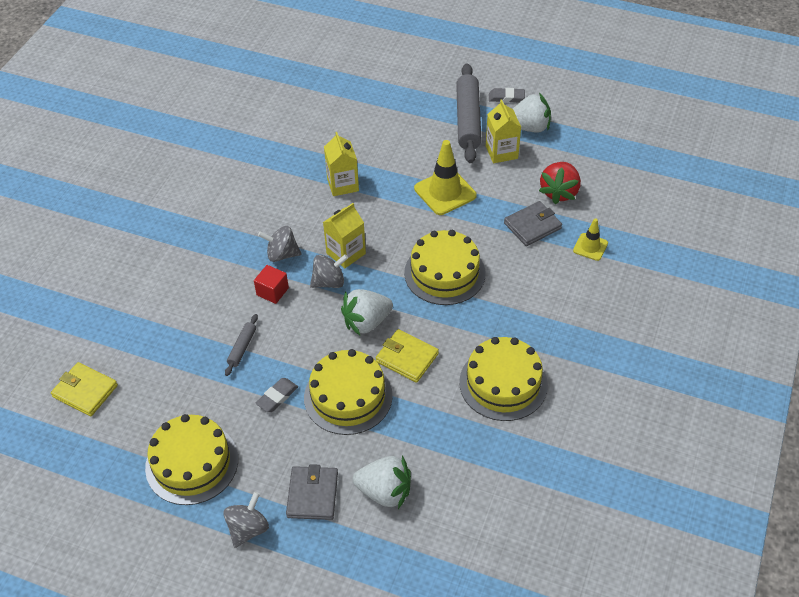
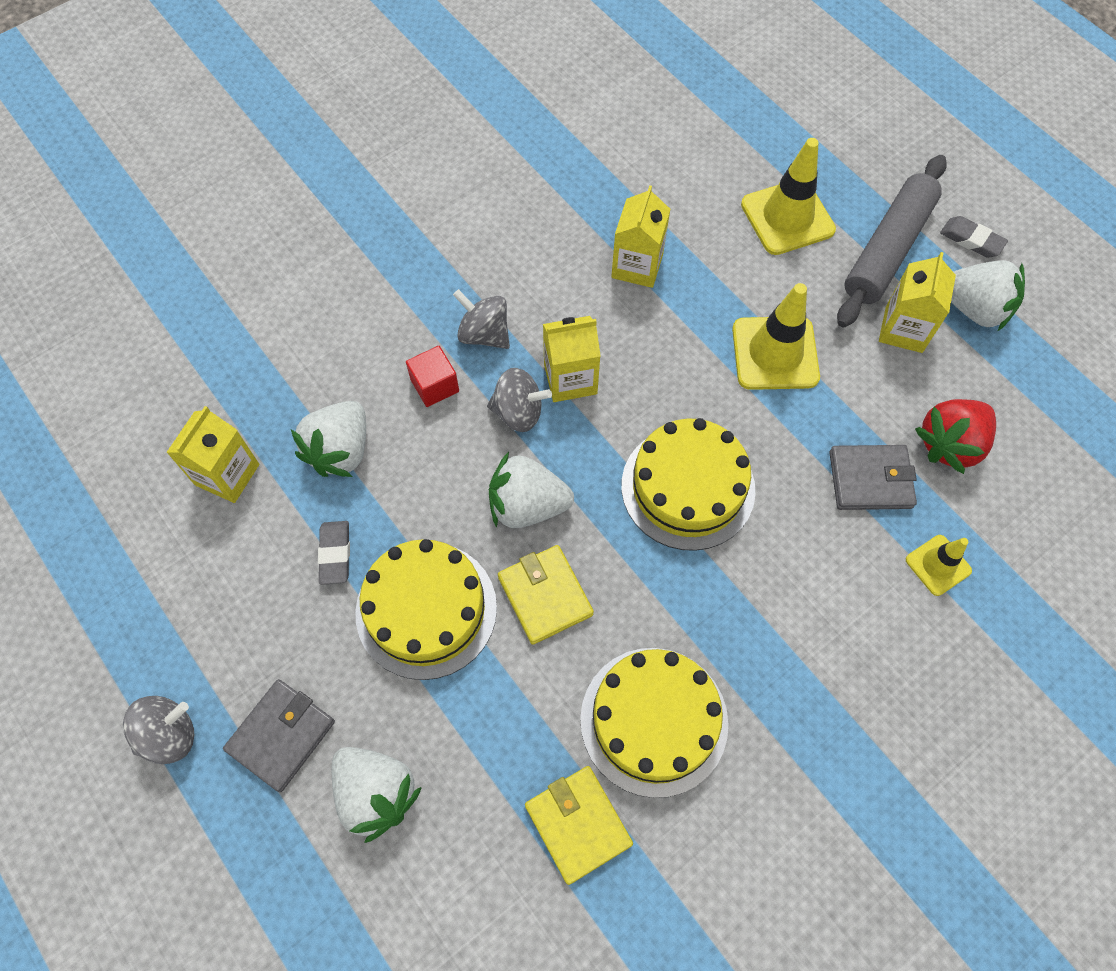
camera: 30 degrees right, 15 degrees up
yellow wallet [51,362,118,416] -> yellow wallet moved to [525,766,633,885]
yellow cake [145,414,238,505] -> none
grey rolling pin [225,314,258,376] -> white strawberry [291,401,366,477]
grey eraser [255,378,298,412] -> grey eraser turned 75 degrees counterclockwise [318,521,350,585]
none -> yellow carton [166,406,259,503]
none -> yellow traffic cone [741,138,836,255]

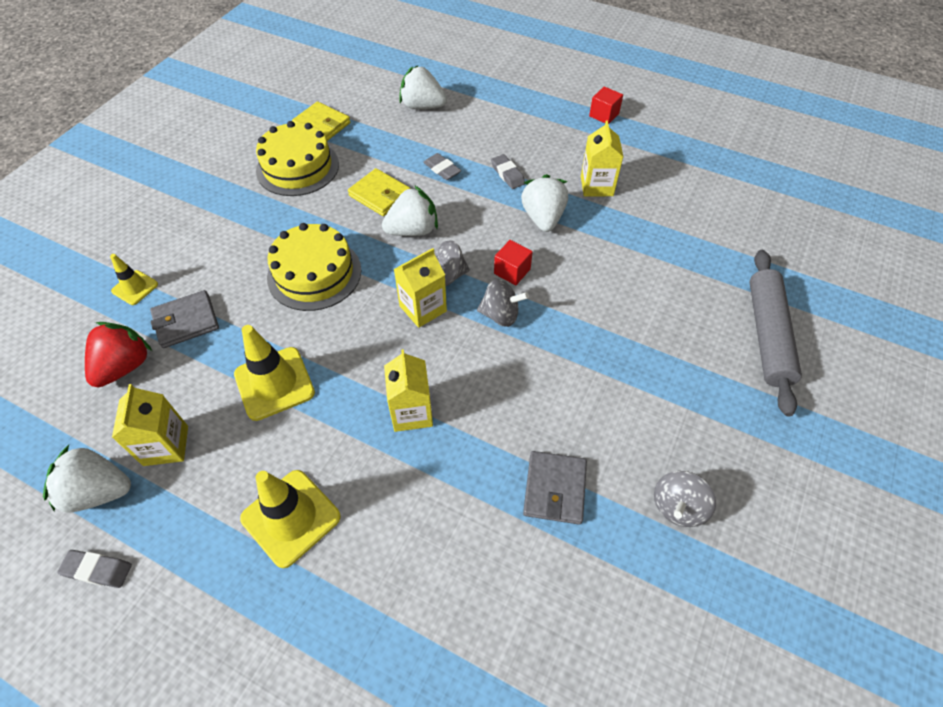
camera: 155 degrees right, 10 degrees down
grey spinning top [123,696,194,764] -> grey spinning top moved to [654,471,716,527]
grey wallet [223,679,335,792] -> grey wallet moved to [523,451,587,525]
yellow cake [355,539,497,680] -> grey eraser [423,153,461,180]
grey rolling pin [837,155,947,328] -> grey rolling pin moved to [749,250,802,416]
none -> red cube [589,87,623,124]

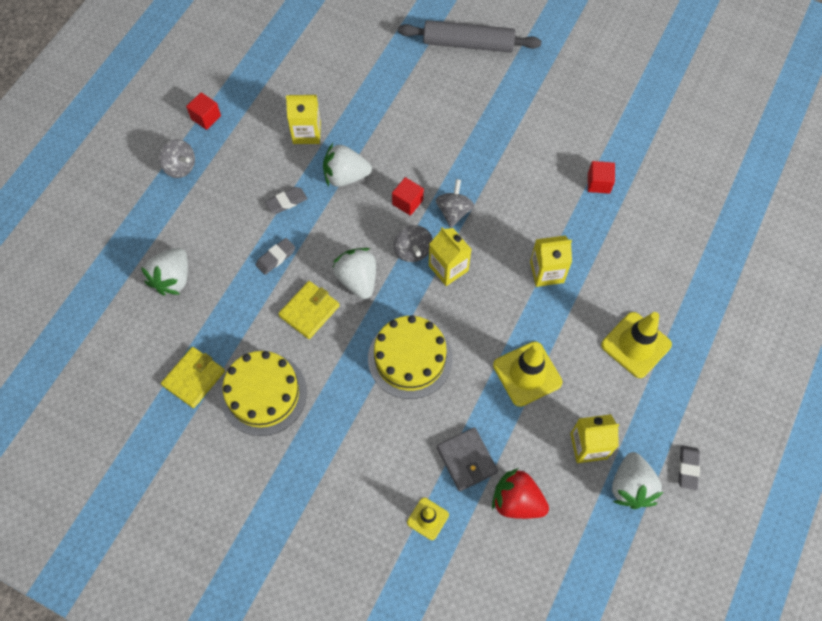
camera: 90 degrees left, 10 degrees up
grey wallet [523,451,587,525] -> red cube [588,161,615,194]
grey spinning top [654,471,716,527] -> grey spinning top moved to [159,139,195,178]

